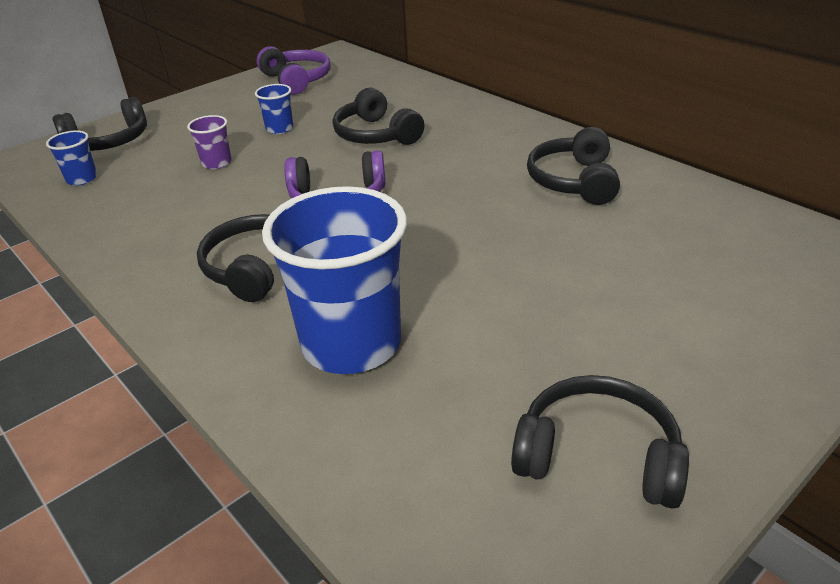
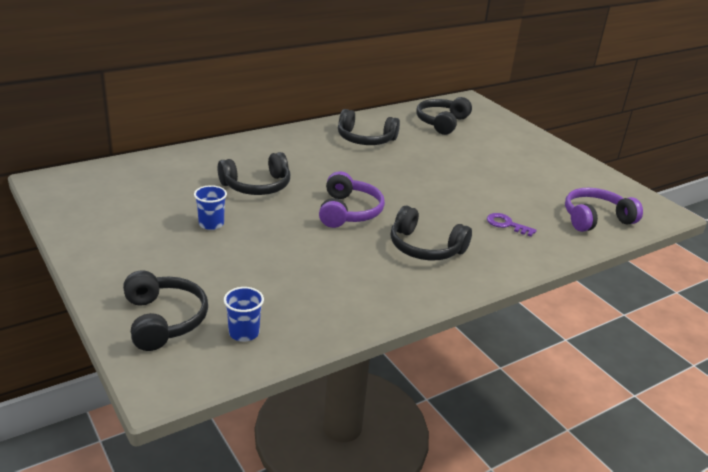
camera: 85 degrees left, 5 degrees down
purple cup [187,115,232,169] -> none
purple headphones [257,46,331,95] -> purple headphones moved to [565,188,643,232]
blue cup [262,186,407,374] -> purple key [487,213,537,237]
black headphones [511,375,689,509] -> black headphones moved to [416,97,472,135]

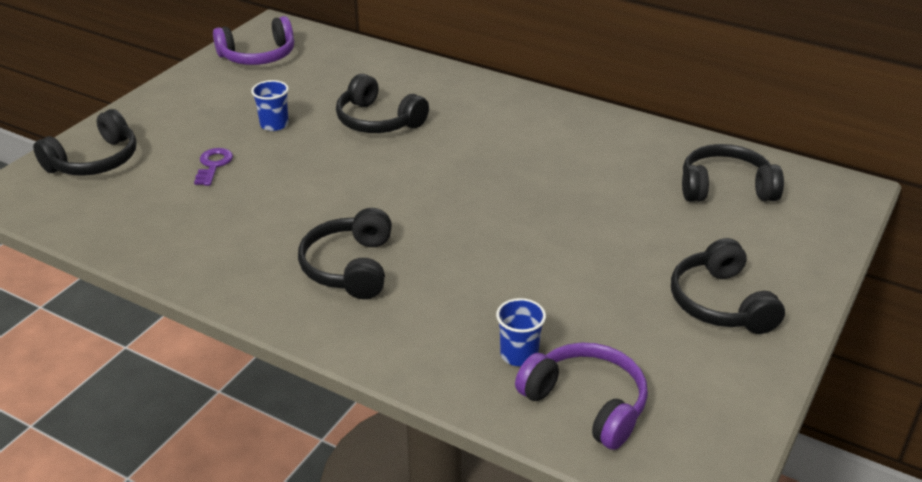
camera: 65 degrees right, 5 degrees up
blue cup [224,287,264,342] -> blue cup moved to [496,298,546,366]
purple headphones [319,171,385,228] -> purple headphones moved to [213,16,294,65]
black headphones [338,109,400,145] -> black headphones moved to [671,238,785,334]
purple key [487,213,537,237] -> purple key moved to [194,148,233,186]

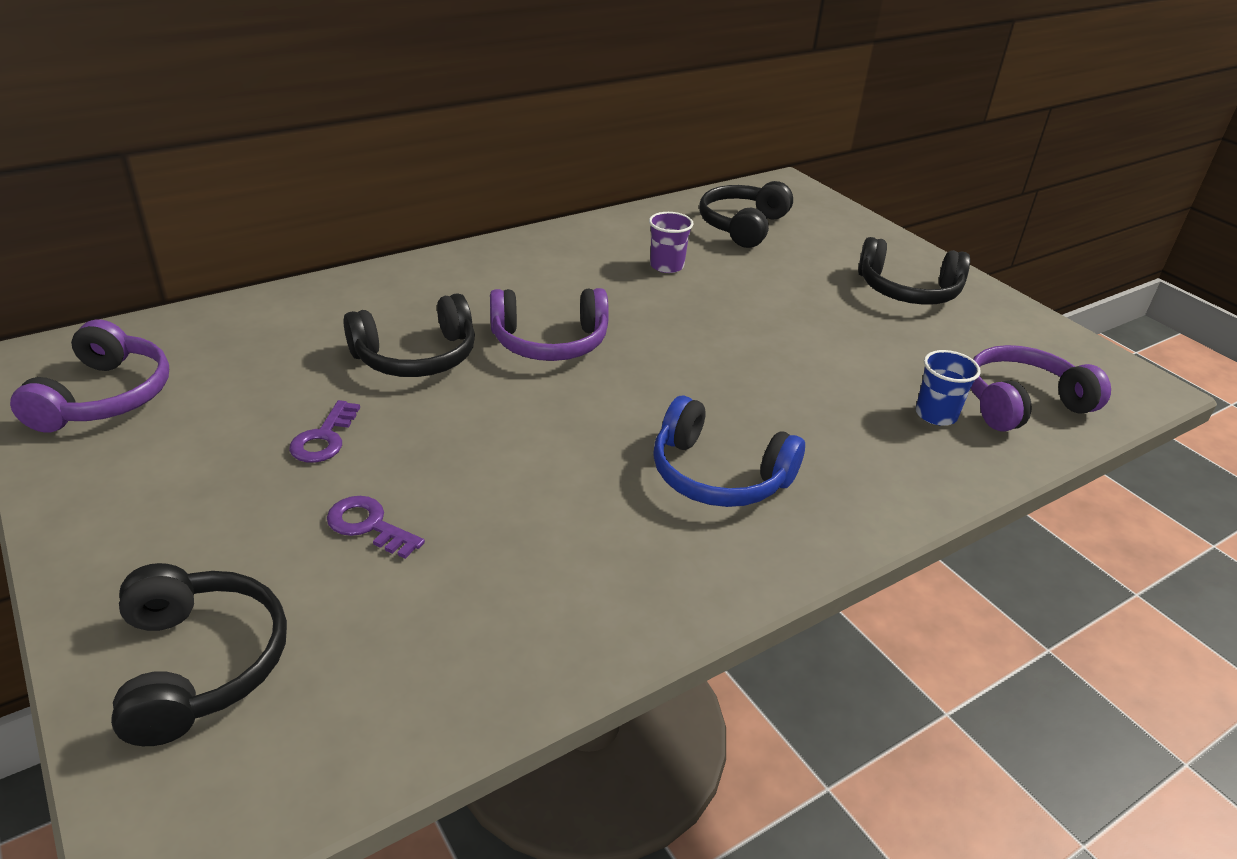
camera: 65 degrees left, 0 degrees up
blue cup [251,80,289,131] -> purple key [289,400,360,463]
black headphones [298,208,392,299] -> blue headphones [653,395,805,507]
none -> purple headphones [490,288,609,361]
none -> purple cup [649,212,694,273]

